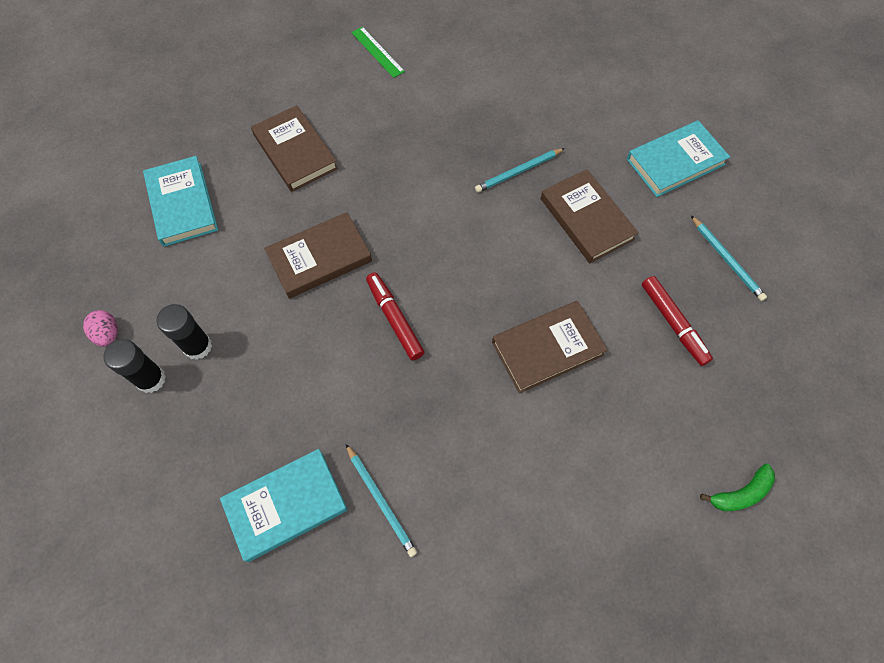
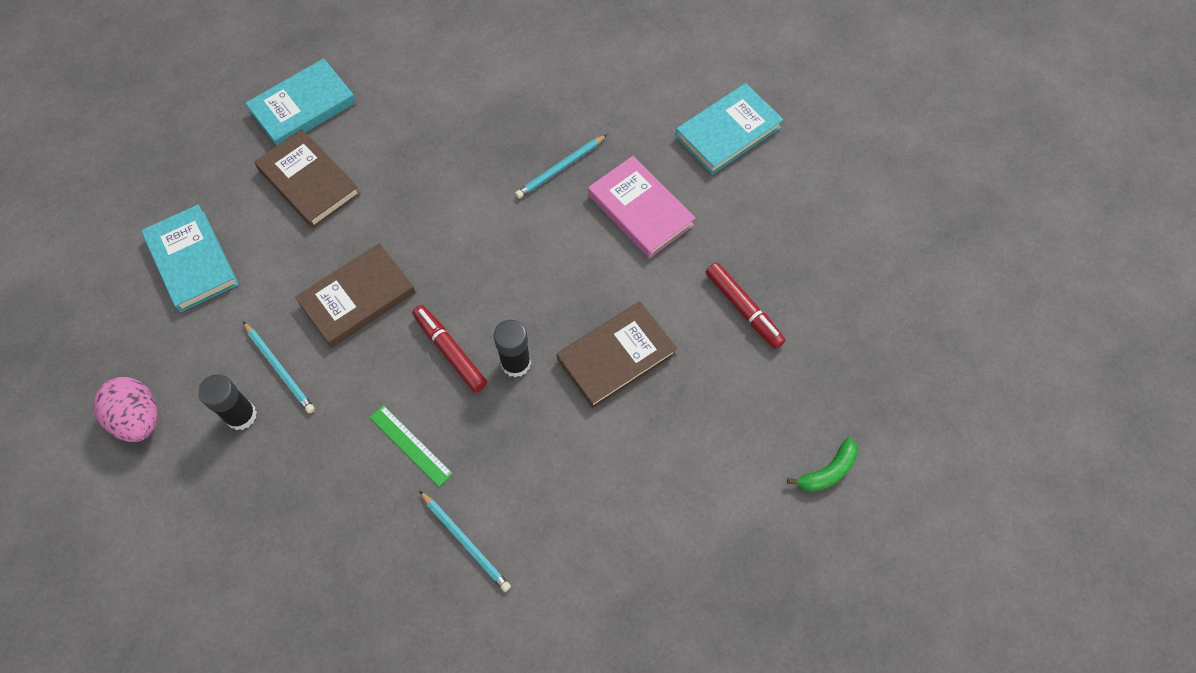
camera: 10 degrees left, 0 degrees up
pink egg [83,310,118,347] -> pink egg [93,377,158,442], size x1.66
black glue stick [104,339,166,393] -> black glue stick moved to [494,320,531,377]
turquoise book [220,449,348,562] -> turquoise book moved to [246,58,356,146]
green ruler [351,27,405,78] -> green ruler moved to [369,405,453,487]
brown book [541,169,639,263] -> pink book [588,156,695,258]
turquoise pencil [691,216,767,301] -> turquoise pencil moved to [243,322,315,413]

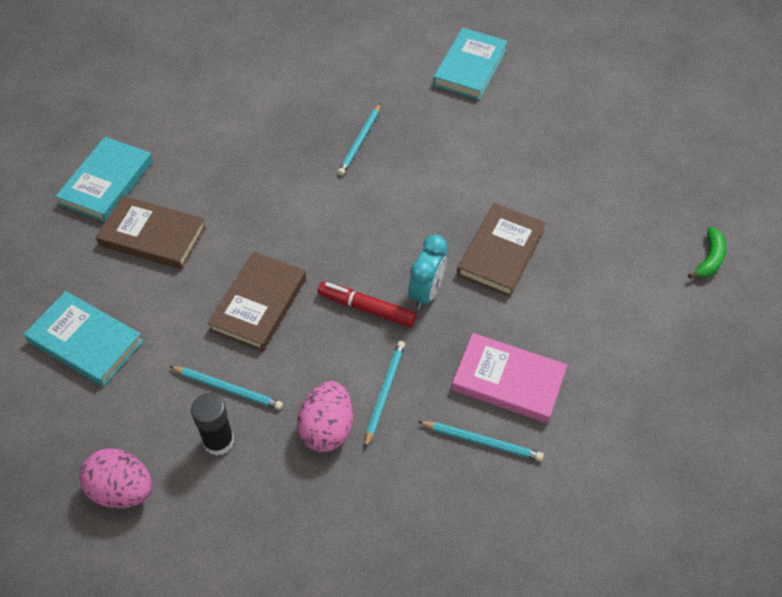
camera: 30 degrees left, 10 degrees down
green ruler [369,405,453,487] -> turquoise pencil [365,341,405,448]
black glue stick [494,320,531,377] -> turquoise clock [408,234,447,309]
pink book [588,156,695,258] -> pink book moved to [452,333,567,423]
red marker [706,262,786,349] -> none
none -> pink egg [297,381,353,452]

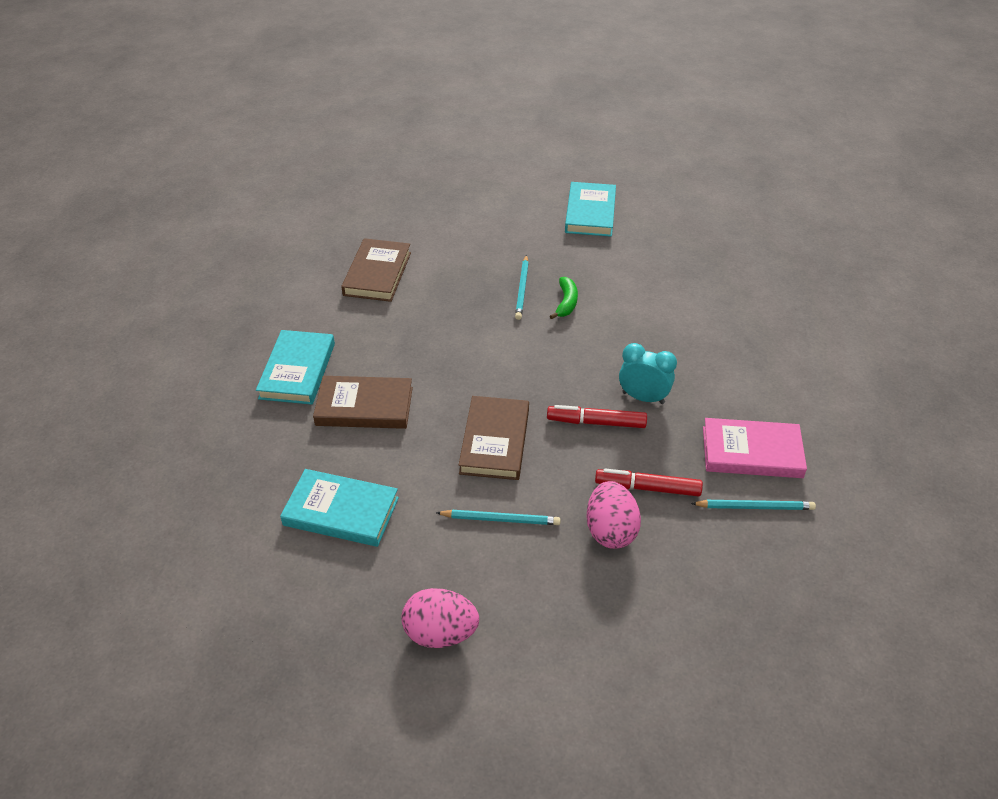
camera: 15 degrees left, 10 degrees down
black glue stick [191,393,234,456] -> none
turquoise pencil [365,341,405,448] -> red marker [595,468,703,497]
turquoise clock [408,234,447,309] -> turquoise clock turned 75 degrees counterclockwise [619,343,677,404]
brown book [457,203,546,297] -> brown book moved to [341,238,411,302]
green banana [688,227,726,279] -> green banana moved to [550,277,578,319]

